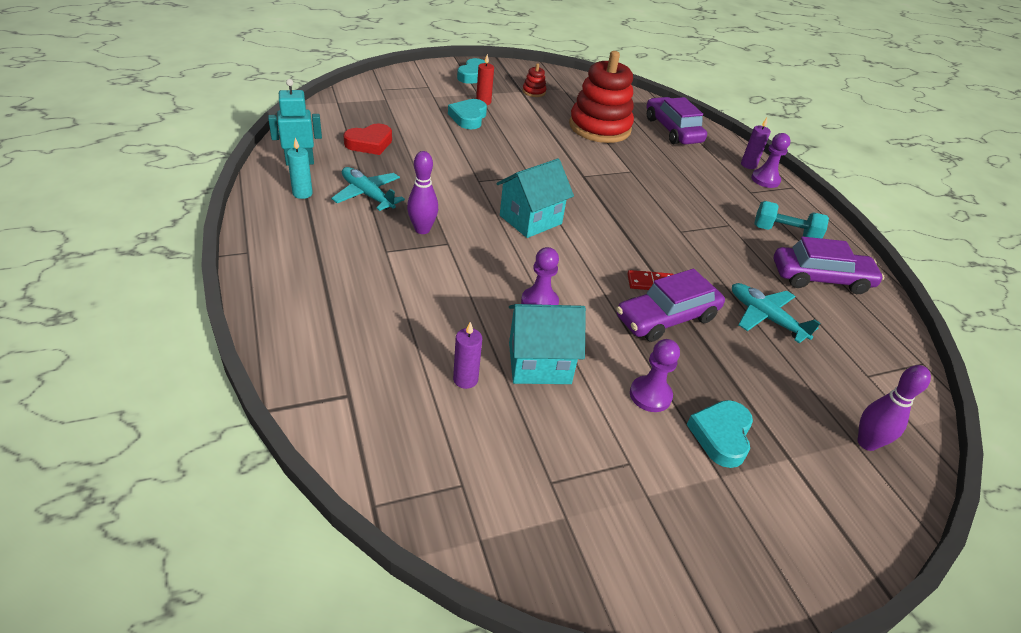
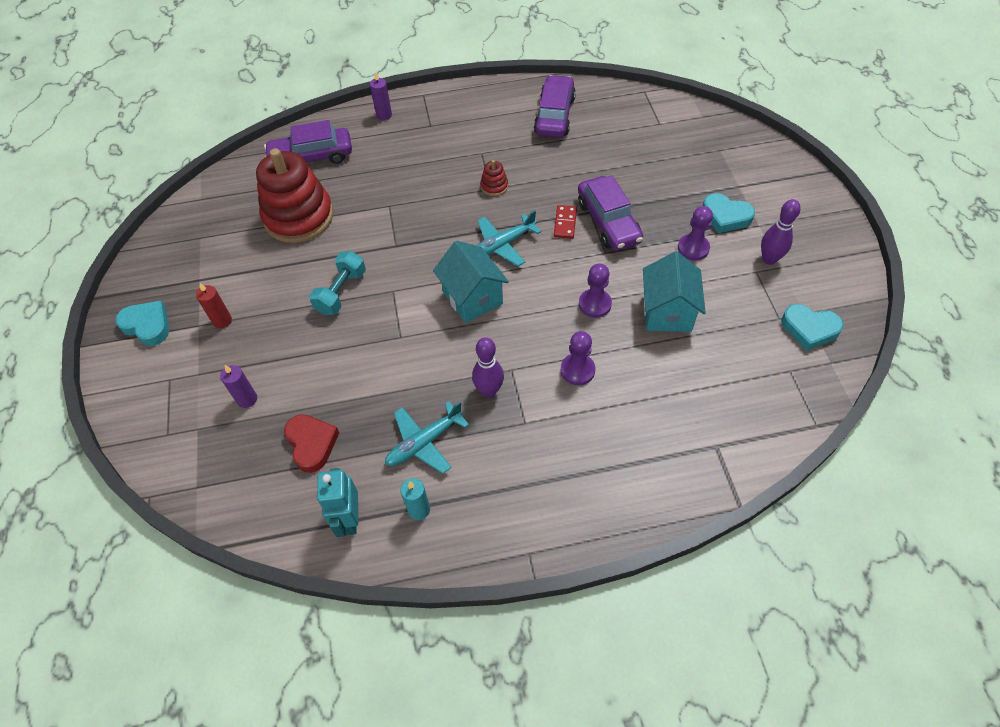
camera: 75 degrees left, 15 degrees up
turquoise heart [448,99,487,129] -> turquoise heart moved to [781,304,843,351]
purple candle [453,322,482,389] -> purple candle moved to [220,365,257,408]
red stacking toy [523,63,546,97] -> red stacking toy moved to [480,160,508,196]
turquoise plane [732,283,821,343] -> turquoise plane moved to [476,210,541,266]
purple pawn [751,133,791,188] -> purple pawn moved to [561,331,595,385]
turquoise dumbbell [754,201,829,239] -> turquoise dumbbell moved to [309,251,366,315]
purple bowling pin [858,365,931,451] -> purple bowling pin moved to [761,199,801,265]

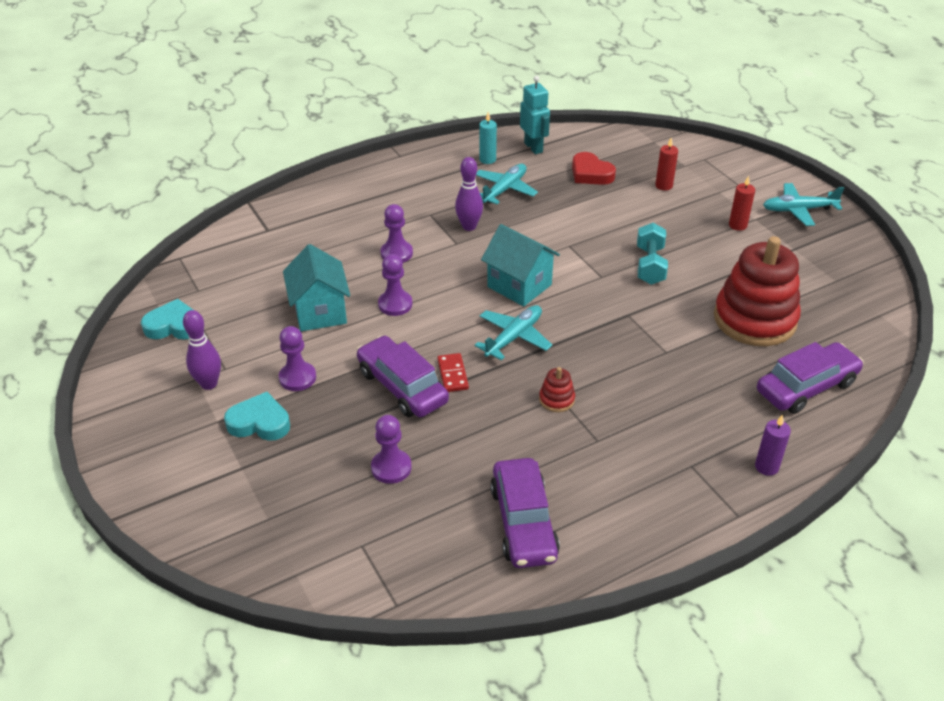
camera: 160 degrees right, 15 degrees down
turquoise heart [115,301,169,346] -> turquoise plane [763,183,844,226]
purple candle [220,365,257,408] -> red candle [655,137,678,191]
none -> purple pawn [371,415,412,484]

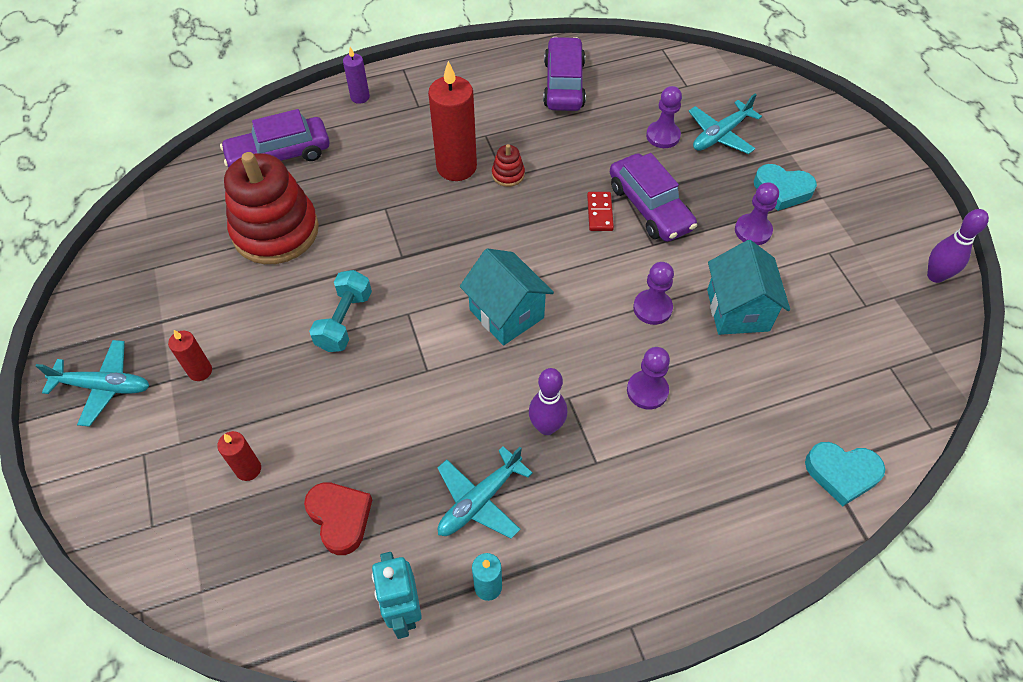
camera: 170 degrees left, 15 degrees up
turquoise heart [141,299,193,339] -> turquoise heart moved to [805,442,885,506]
purple bowling pin [183,310,221,390] -> purple bowling pin moved to [927,209,989,283]
turquoise plane [475,305,552,360] -> turquoise plane moved to [689,93,762,154]
none -> red candle [428,61,477,181]

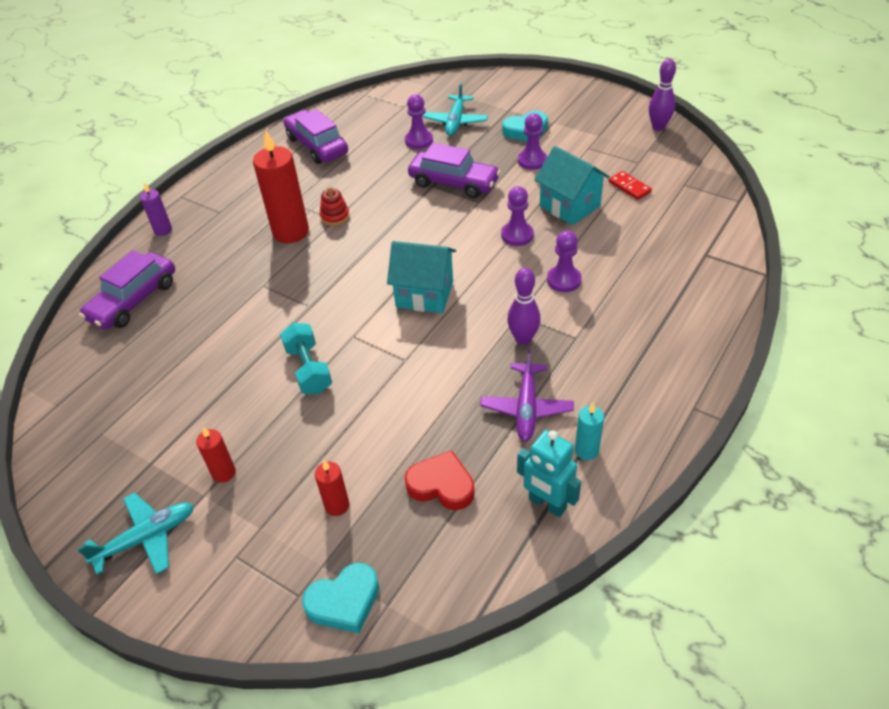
camera: 35 degrees left, 10 degrees down
red stacking toy [224,152,319,264] -> none
turquoise plane [438,446,532,539] -> purple plane [480,349,574,441]
red domino [587,192,614,231] -> red domino moved to [609,171,652,200]
turquoise heart [805,442,885,506] -> turquoise heart moved to [302,563,379,633]

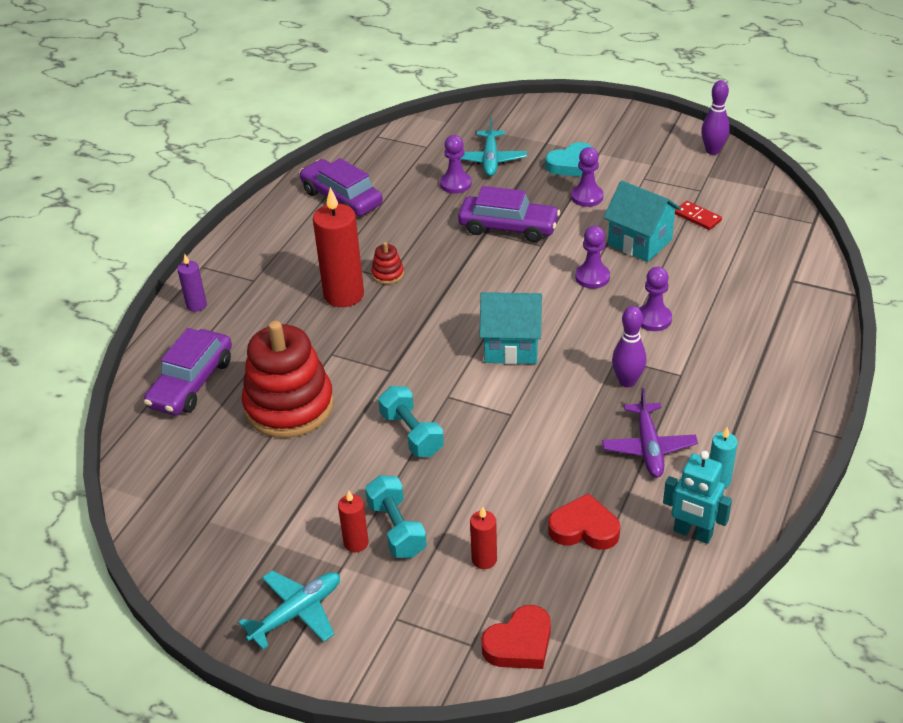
camera: 10 degrees left, 5 degrees down
turquoise heart [302,563,379,633] -> red heart [481,605,551,669]
none -> red stacking toy [242,321,334,438]
none -> turquoise dumbbell [365,475,427,558]

